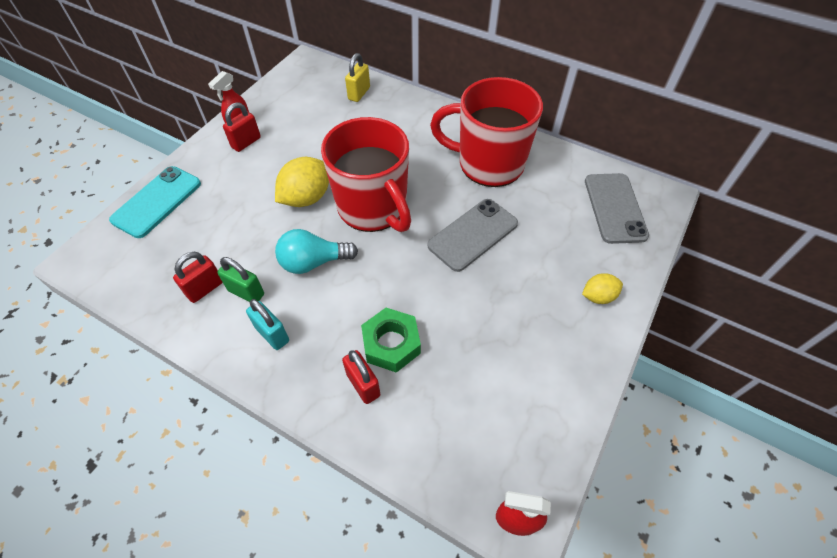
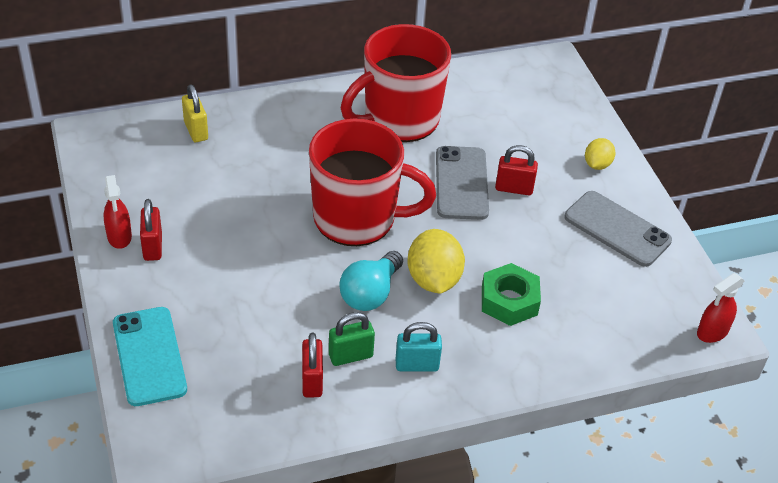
camera: 50 degrees left, 10 degrees down
yellow lemon [275,157,329,207] -> yellow lemon moved to [407,229,465,294]
red padlock [342,350,380,404] -> red padlock moved to [495,145,538,195]
grey phone [585,173,649,244] -> grey phone moved to [564,191,672,267]

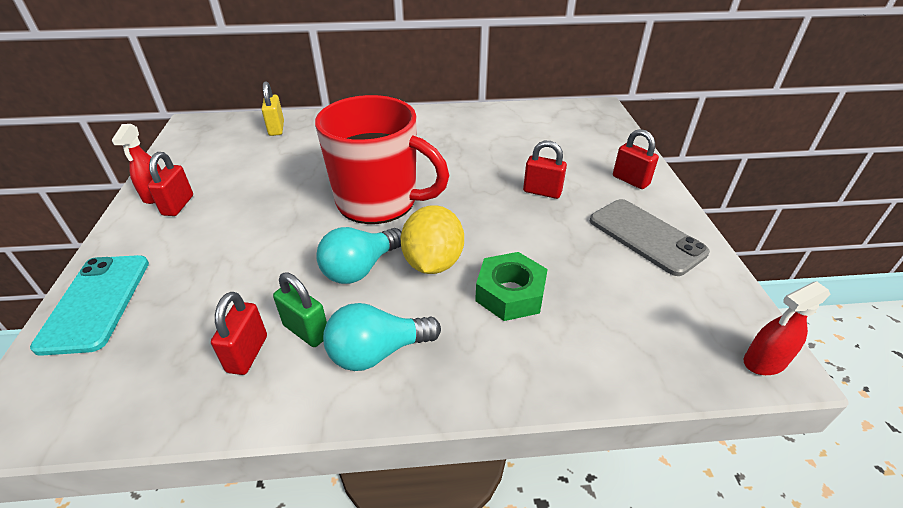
camera: 15 degrees right, 5 degrees down
green padlock [329,312,375,366] -> green padlock turned 45 degrees clockwise [273,272,327,347]
red mug [341,24,451,142] -> none
turquoise padlock [396,322,442,372] -> turquoise light bulb [323,303,441,371]
grey phone [436,146,489,220] -> none
yellow lemon [585,138,615,170] -> red padlock [613,129,659,189]

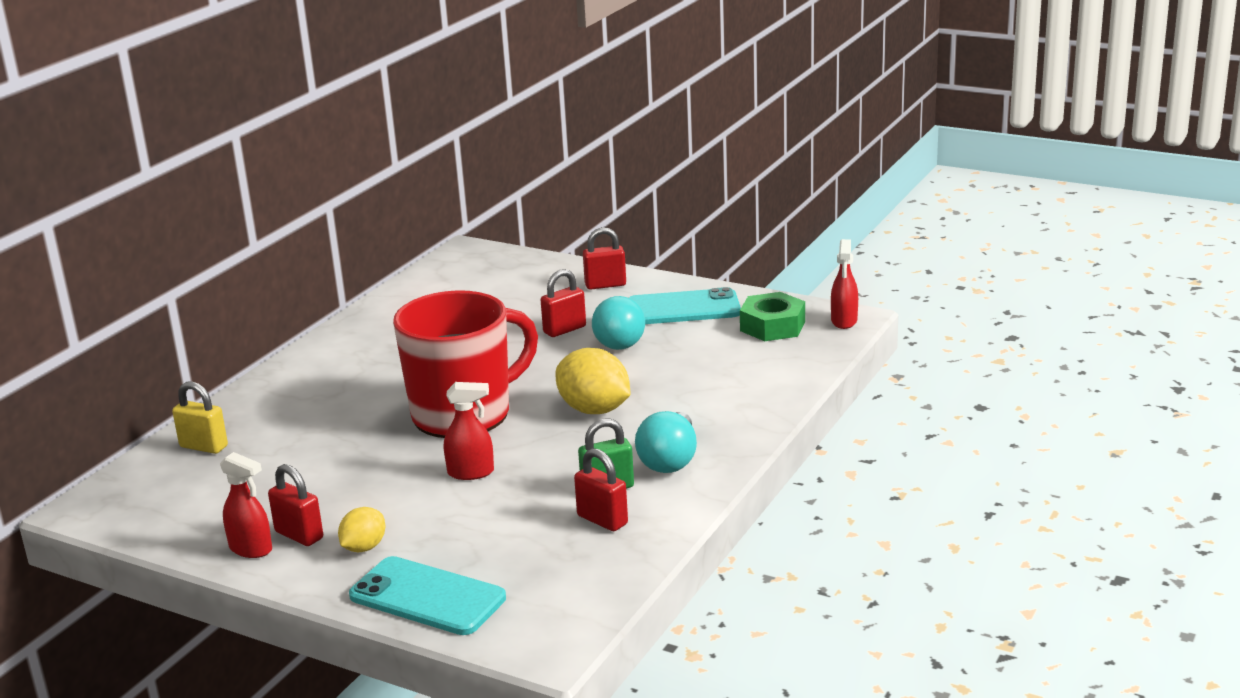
camera: 55 degrees left, 15 degrees down
turquoise light bulb [316,227,401,284] -> turquoise light bulb moved to [592,296,645,350]
green nut [475,252,548,321] -> green nut moved to [740,292,805,341]
grey phone [590,199,710,276] -> turquoise phone [629,287,741,324]
none -> yellow lemon [338,507,385,552]
none -> red spray bottle [444,382,494,480]

